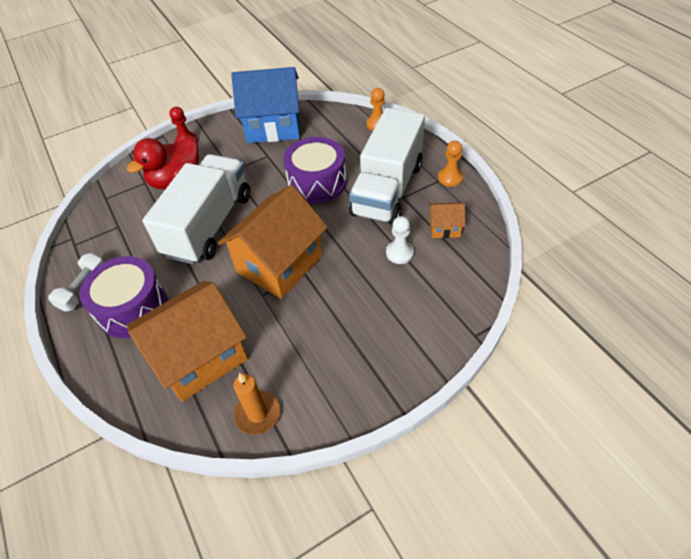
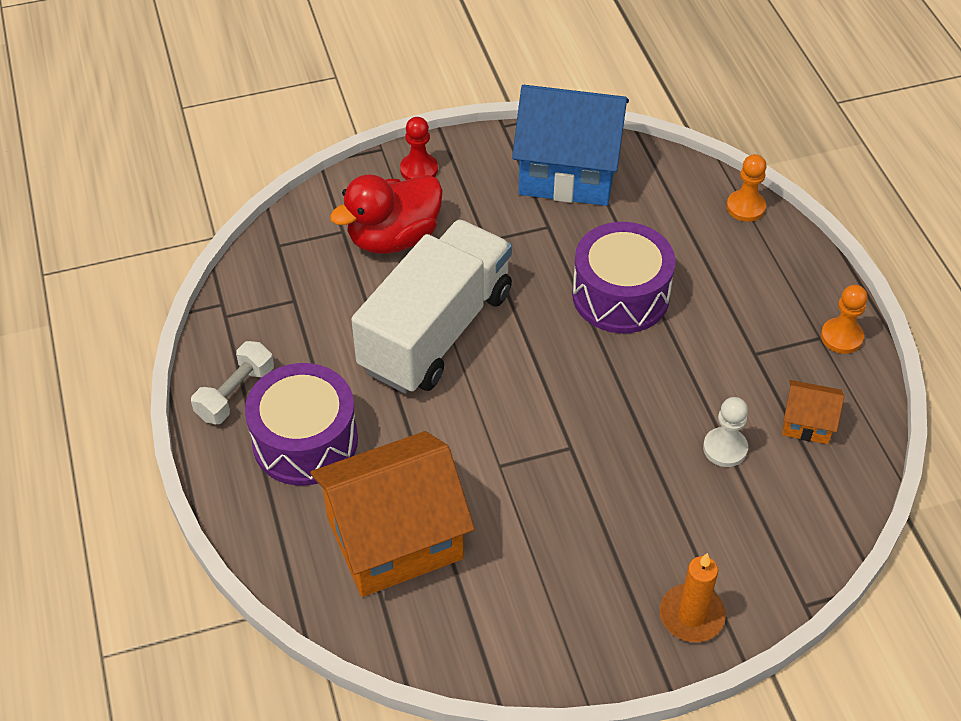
camera: 10 degrees right, 0 degrees up
orange house [218,185,328,299] -> none
orange candle [233,373,280,435] -> orange candle moved to [660,553,726,642]
white truck [349,108,425,225] -> none

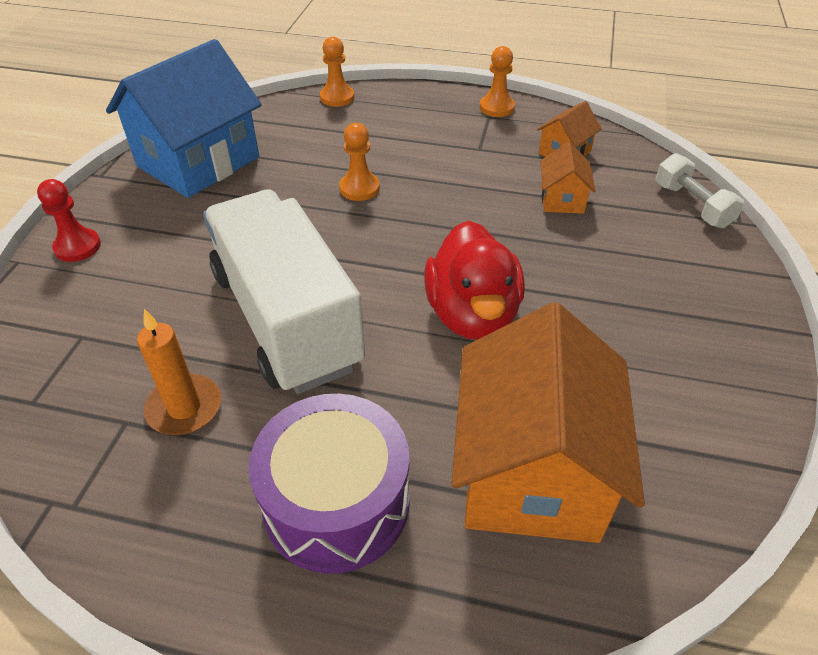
camera: 60 degrees left, 5 degrees down
white dumbbell [191,341,274,424] -> white dumbbell moved to [656,153,744,228]
red duck [330,174,443,254] -> red duck moved to [424,221,525,340]
purple drum [572,222,676,334] -> orange pawn [339,123,380,201]
orange candle [660,553,726,642] -> orange candle moved to [137,309,221,435]
white pawn [703,397,748,467] -> orange house [540,142,596,214]

